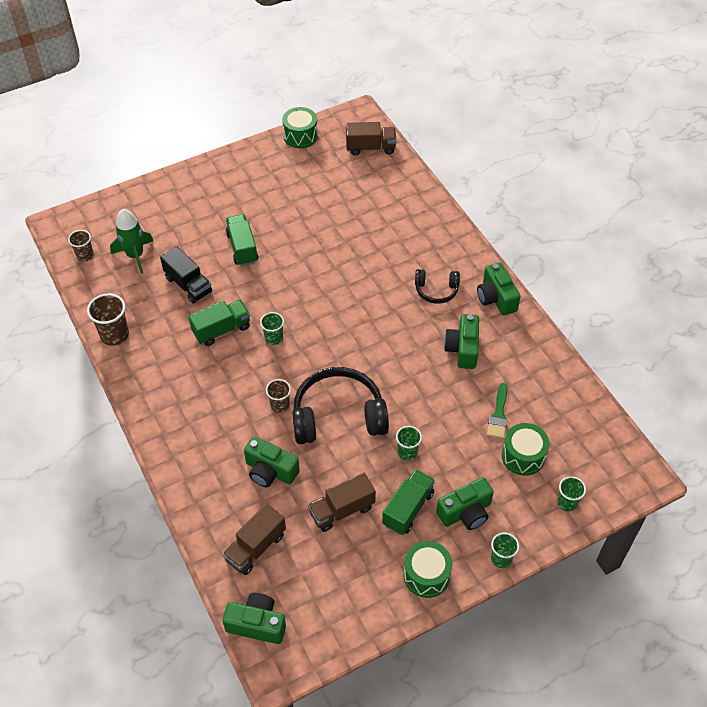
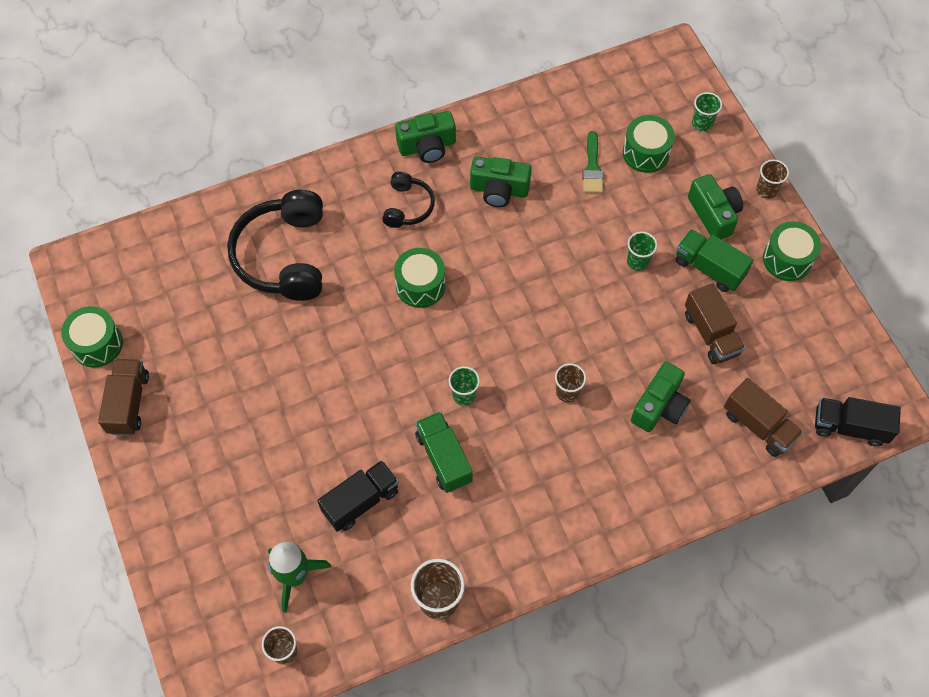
camera: 85 degrees left, 10 degrees up
green camera [222,593,286,644] -> black truck [815,397,901,447]
green truck [226,214,258,266] -> none
black headphones [292,367,389,444] -> black headphones moved to [227,190,323,301]
brown truck [346,122,397,156] -> brown truck moved to [98,359,149,436]
green brush [487,383,508,439] -> green brush turned 75 degrees clockwise [583,131,604,193]
green cup [491,533,519,568] -> brown cup [756,159,789,199]
none -> green drum [394,248,445,308]

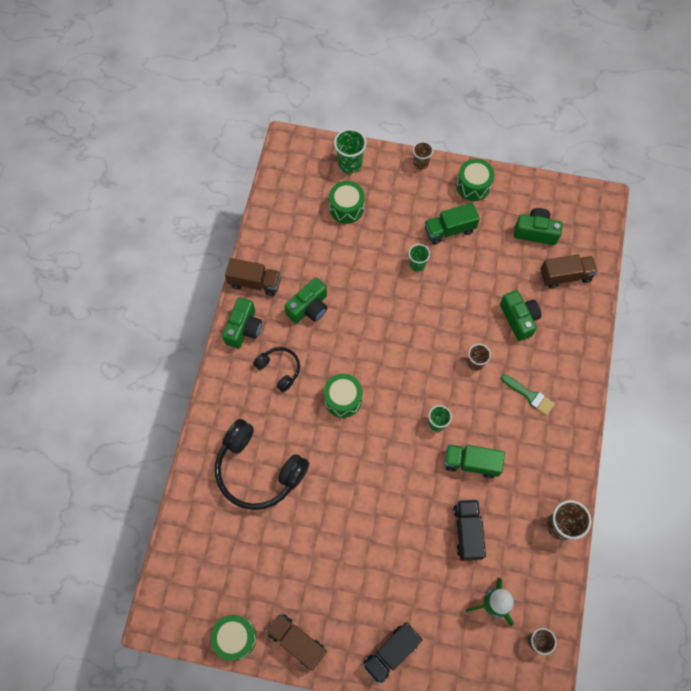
camera: 55 degrees left, 5 degrees up
green brush [583,131,604,193] -> green brush moved to [501,375,555,416]
brown truck [685,283,745,364] -> brown truck moved to [225,258,281,296]
green camera [688,174,743,240] -> green camera moved to [514,208,563,245]
green cup [692,92,722,131] -> green cup [334,129,367,174], size x1.57
black truck [815,397,901,447] -> black truck moved to [363,622,423,684]

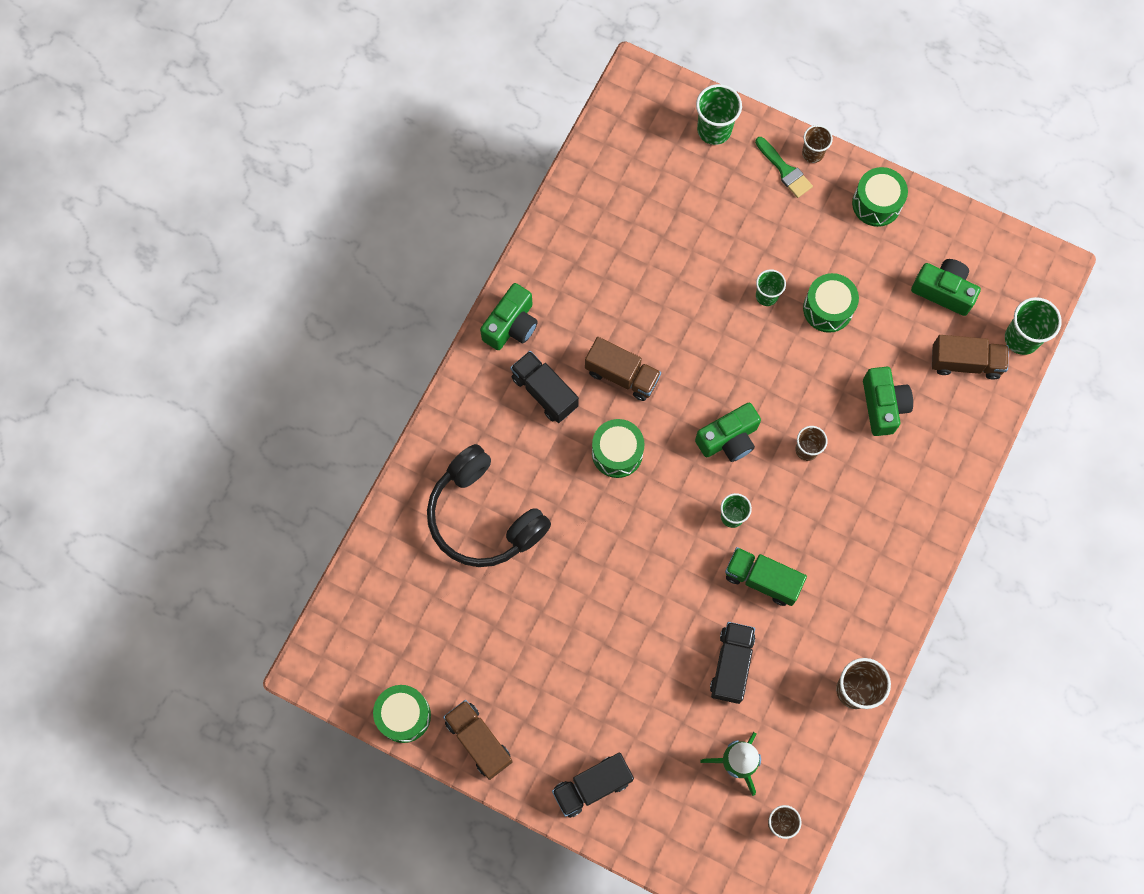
camera: 15 degrees right, 5 degrees up
brown truck [225,258,281,296] -> brown truck moved to [585,337,661,401]
black headphones [253,347,300,392] -> black truck [510,351,579,423]
green camera [284,277,327,324] -> green camera moved to [695,403,761,462]
green drum [329,181,365,224] -> green drum moved to [803,273,859,333]
green truck [425,203,480,244] -> none
green brush [501,375,555,416] -> green brush moved to [755,137,813,198]
none -> green cup [1005,297,1062,355]

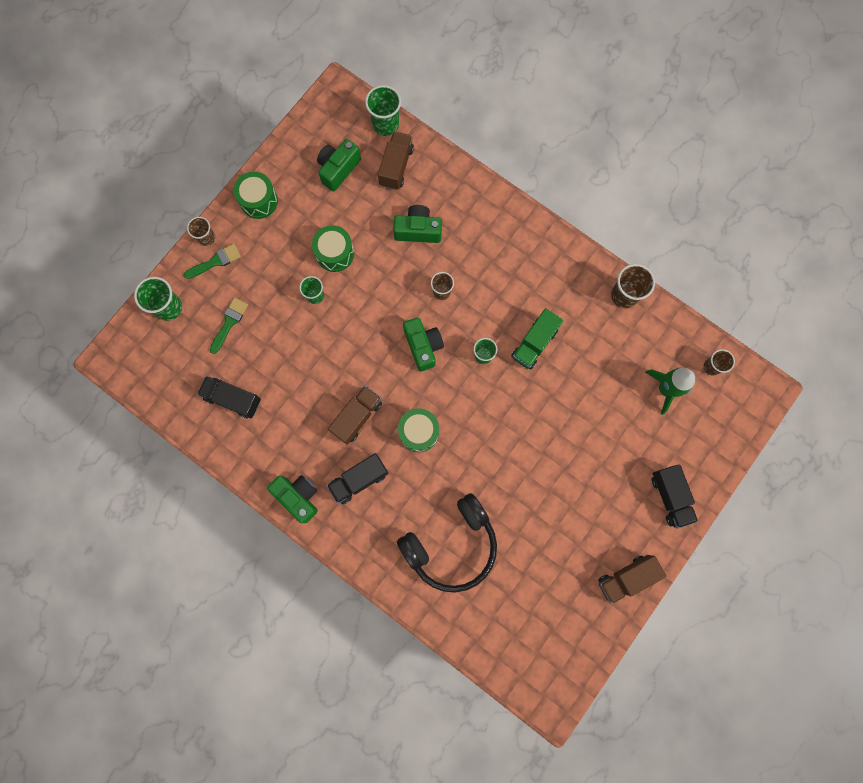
camera: 80 degrees left, 5 degrees up
green drum [373,685,431,743] -> none
black truck [710,622,755,704] -> black truck moved to [197,376,261,418]
none -> green brush [210,298,248,354]

